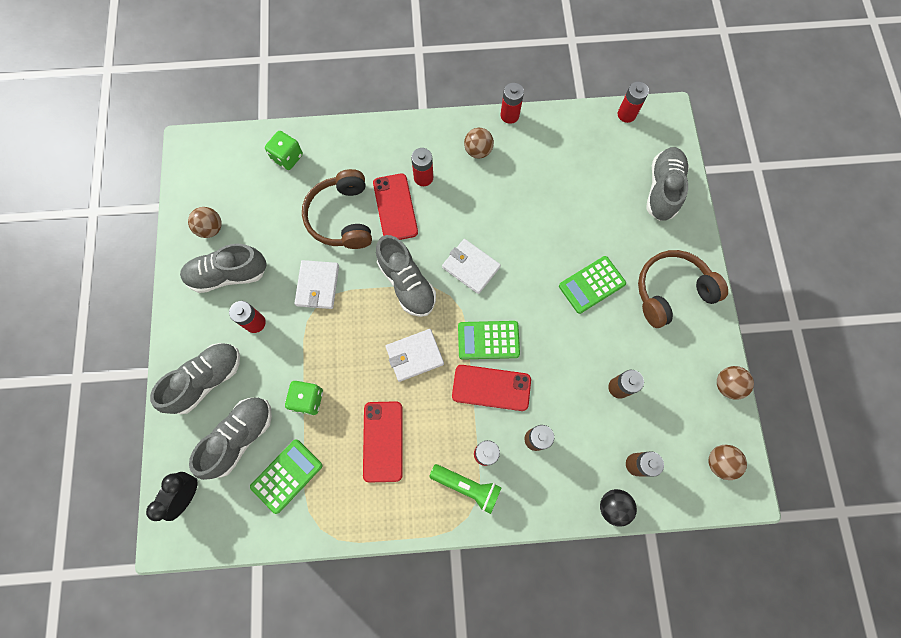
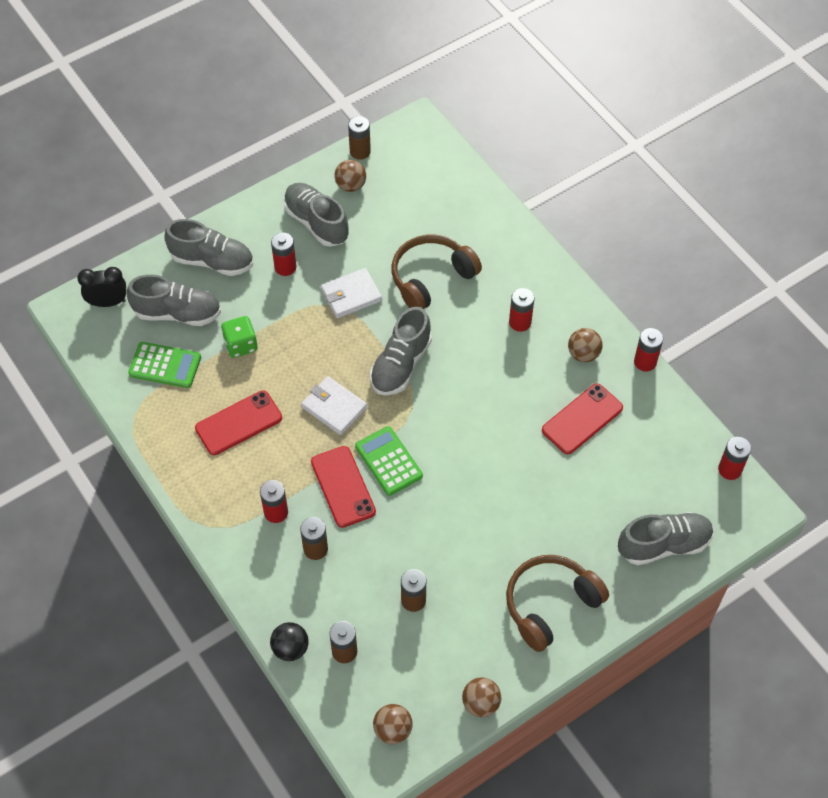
camera: 60 degrees right, 15 degrees down
green dice [265,131,303,170] -> none
red phone [373,173,418,240] -> red phone moved to [542,384,623,454]
green flashlight [429,464,502,514] -> none
white wallet [442,239,501,294] -> none
green calculator [559,256,626,314] -> none
brown headphones [638,250,728,328] -> brown headphones turned 75 degrees counterclockwise [506,555,609,652]
none -> brown battery [348,116,371,160]

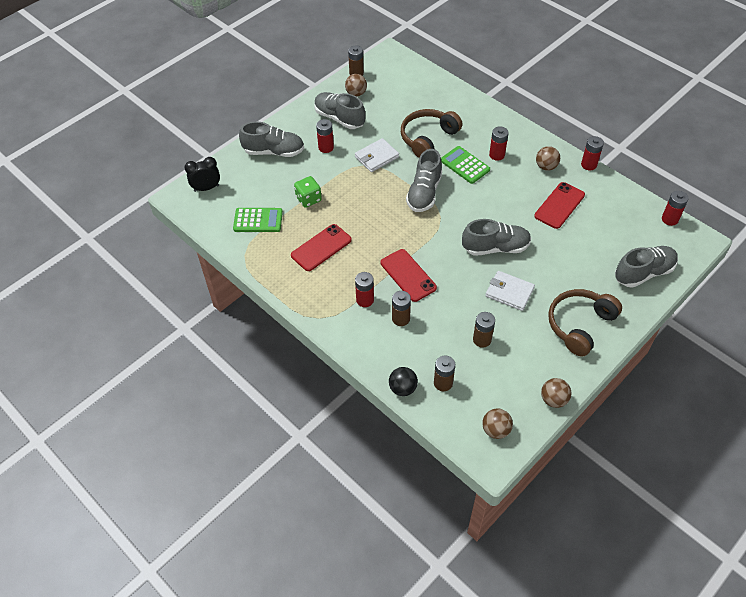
camera: 10 degrees left, 5 degrees down
grey shoe [127,275,221,326] -> grey shoe moved to [462,219,531,256]
white wallet [301,376,367,435] -> white wallet moved to [485,271,535,311]
green calculator [355,426,423,496] -> green calculator moved to [441,146,490,184]

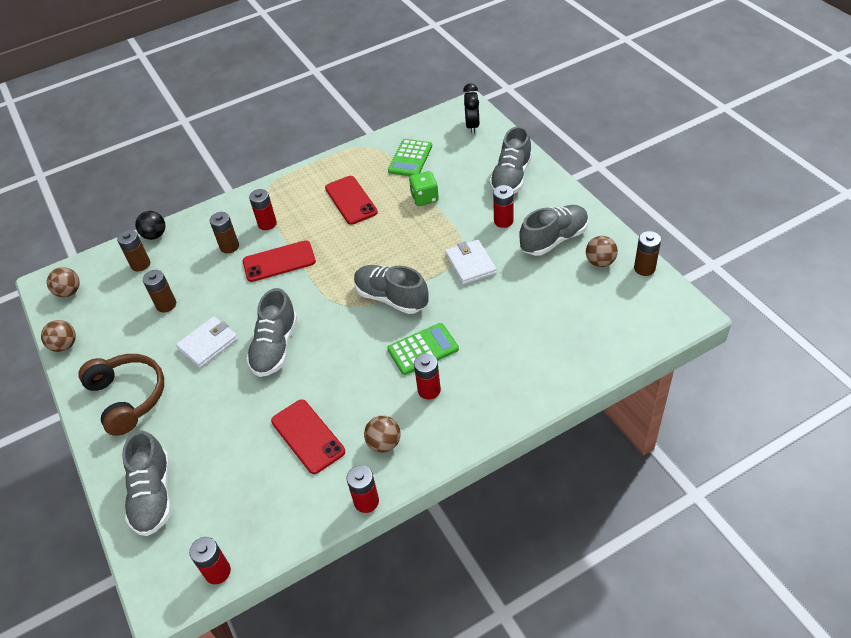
camera: 110 degrees right, 5 degrees down
brown headphones [401,109,463,158] -> none

